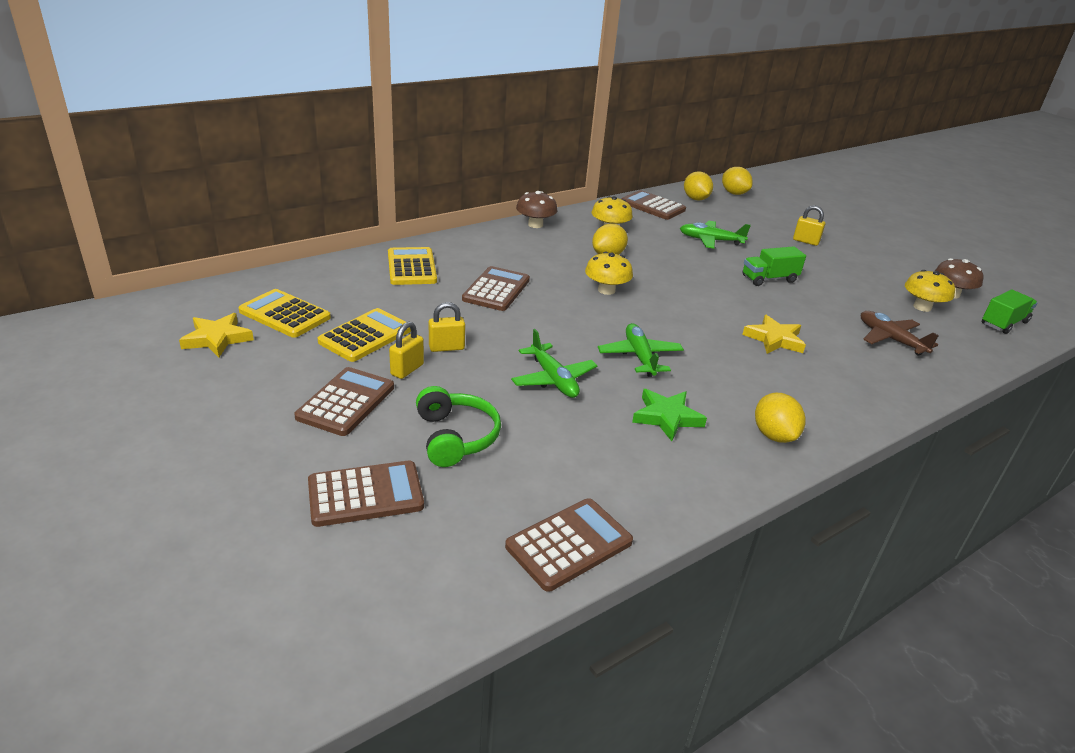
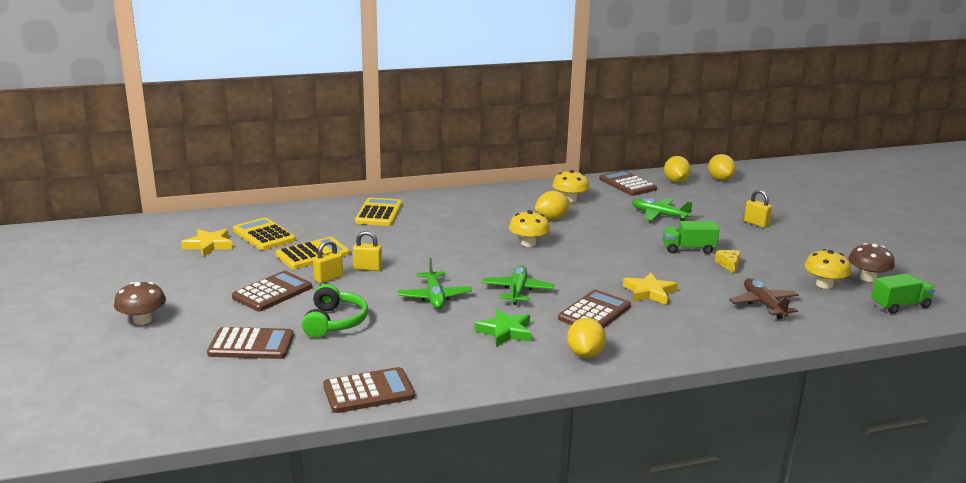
camera: 20 degrees right, 10 degrees down
brown calculator [462,266,530,311] -> brown calculator moved to [558,290,631,328]
brown mushroom [516,191,557,228] -> brown mushroom moved to [114,282,166,325]
none -> yellow cheese [715,250,741,274]

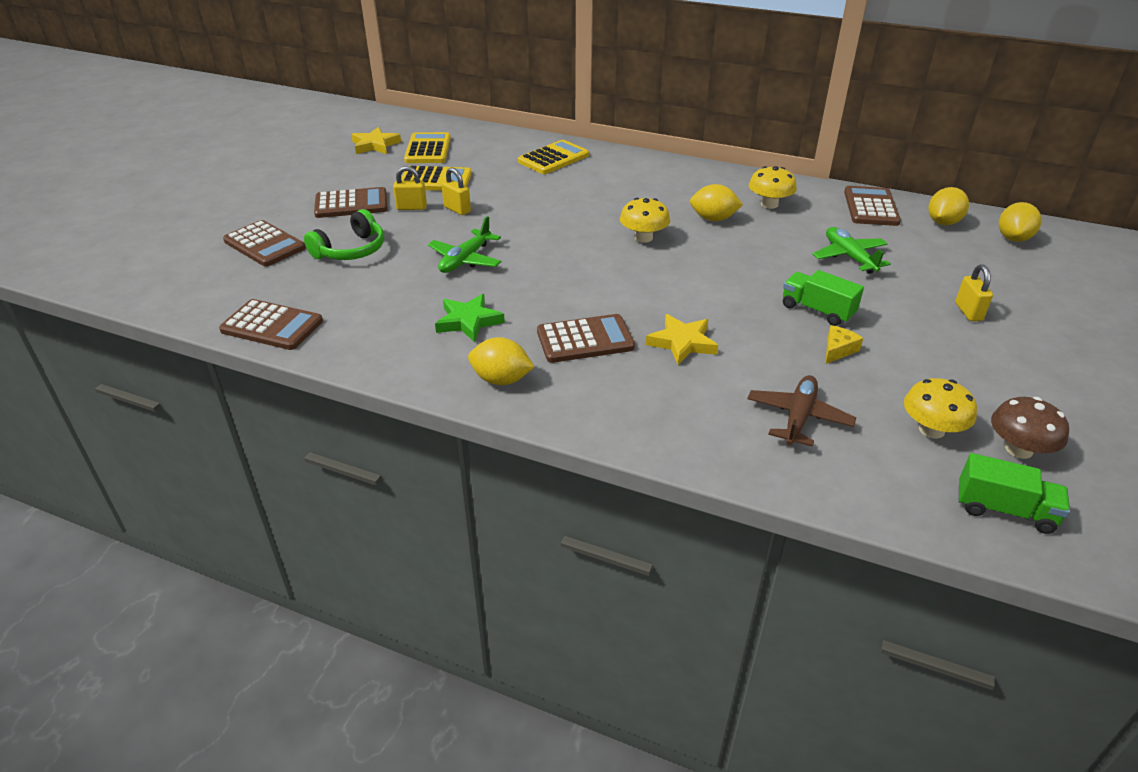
camera: 40 degrees right, 15 degrees up
brown mushroom [114,282,166,325] -> none
green plane [482,265,554,305] -> none
yellow lemon [567,318,606,358] -> yellow lemon turned 60 degrees clockwise [468,337,534,385]

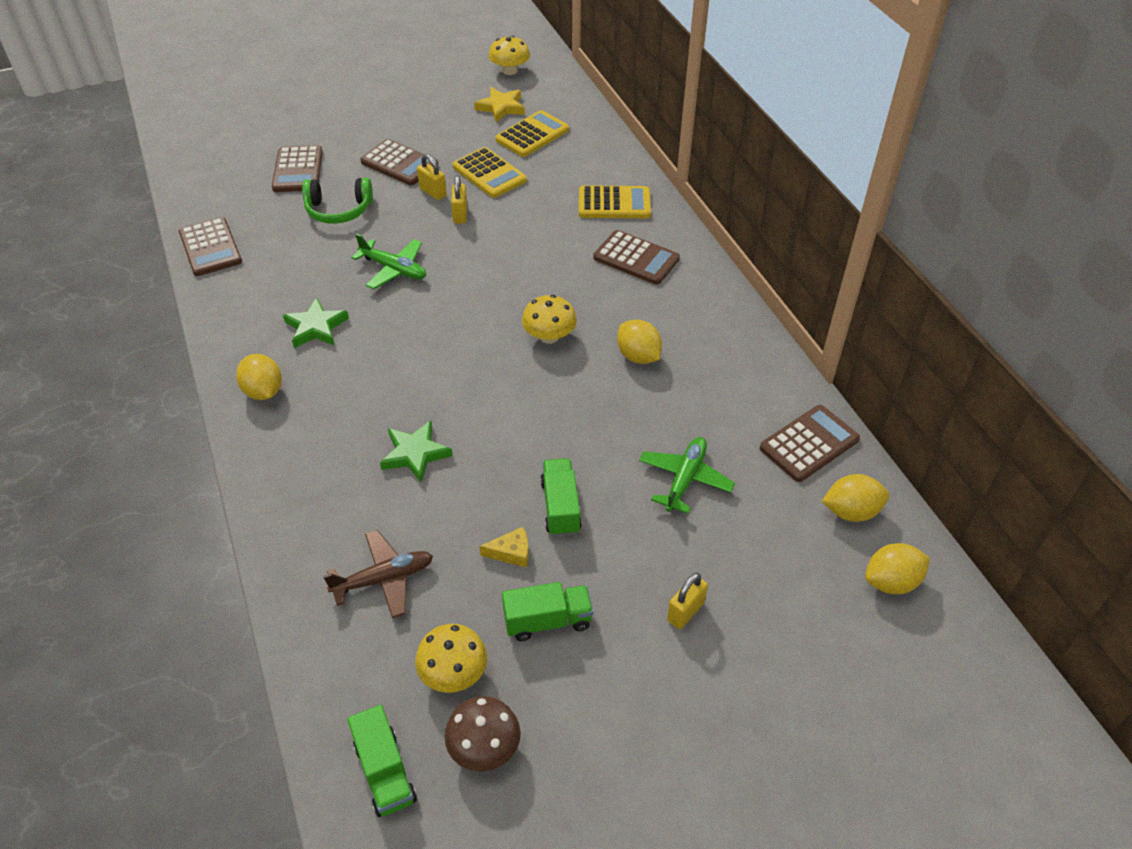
camera: 45 degrees right, 10 degrees up
green plane [428,216,501,273] -> green plane turned 135 degrees counterclockwise [351,234,426,289]
brown calculator [537,314,635,363] -> brown calculator moved to [593,230,680,285]
yellow star [646,314,718,365] -> green star [380,421,453,482]
yellow mushroom [749,166,797,209] -> yellow mushroom moved to [489,36,530,75]
none -> green truck [502,582,593,641]

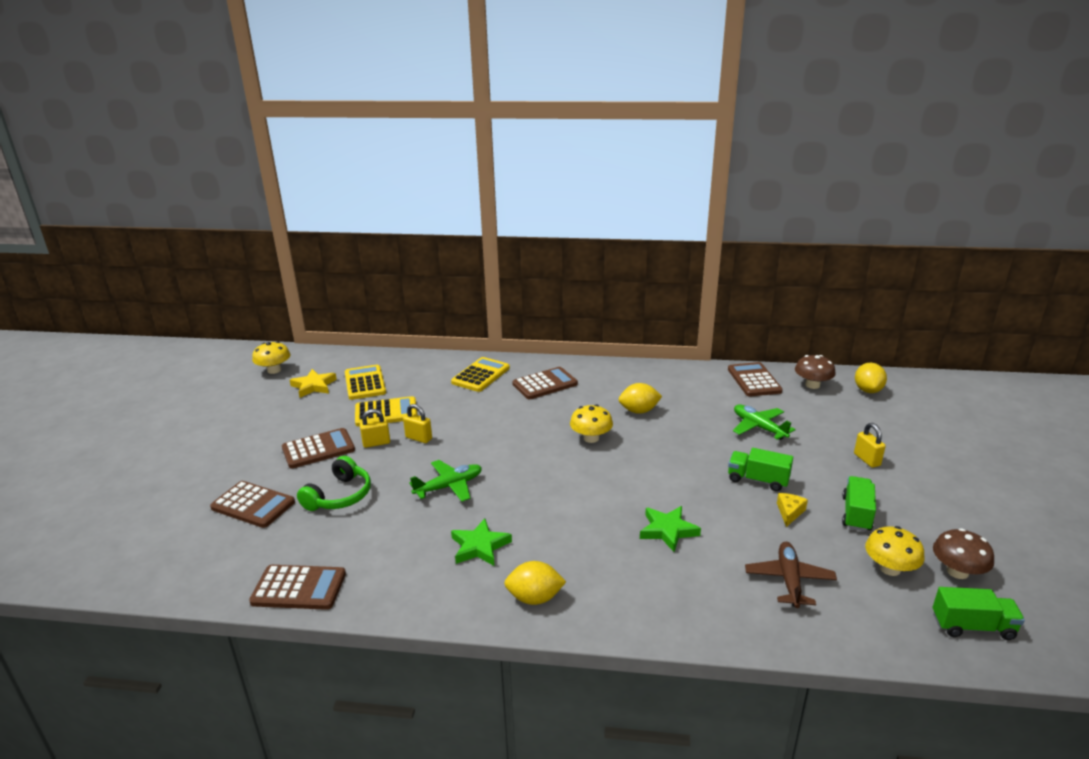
camera: 60 degrees left, 20 degrees down
yellow lemon [822,474,889,522] -> brown mushroom [795,355,836,389]

